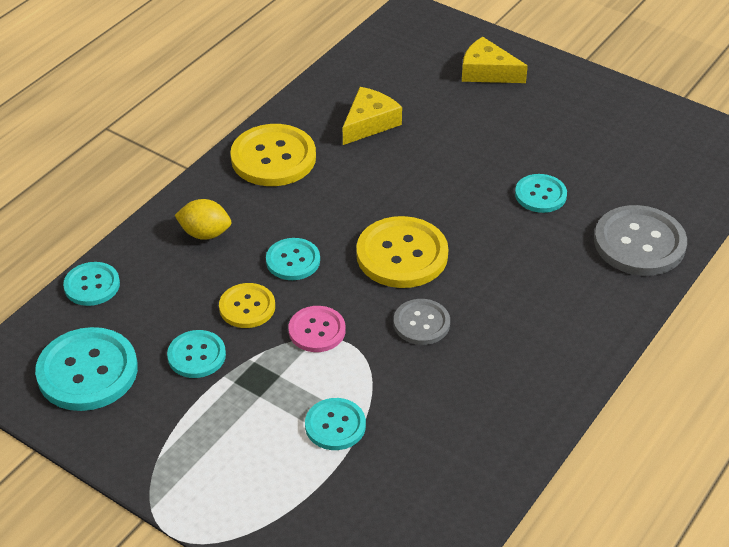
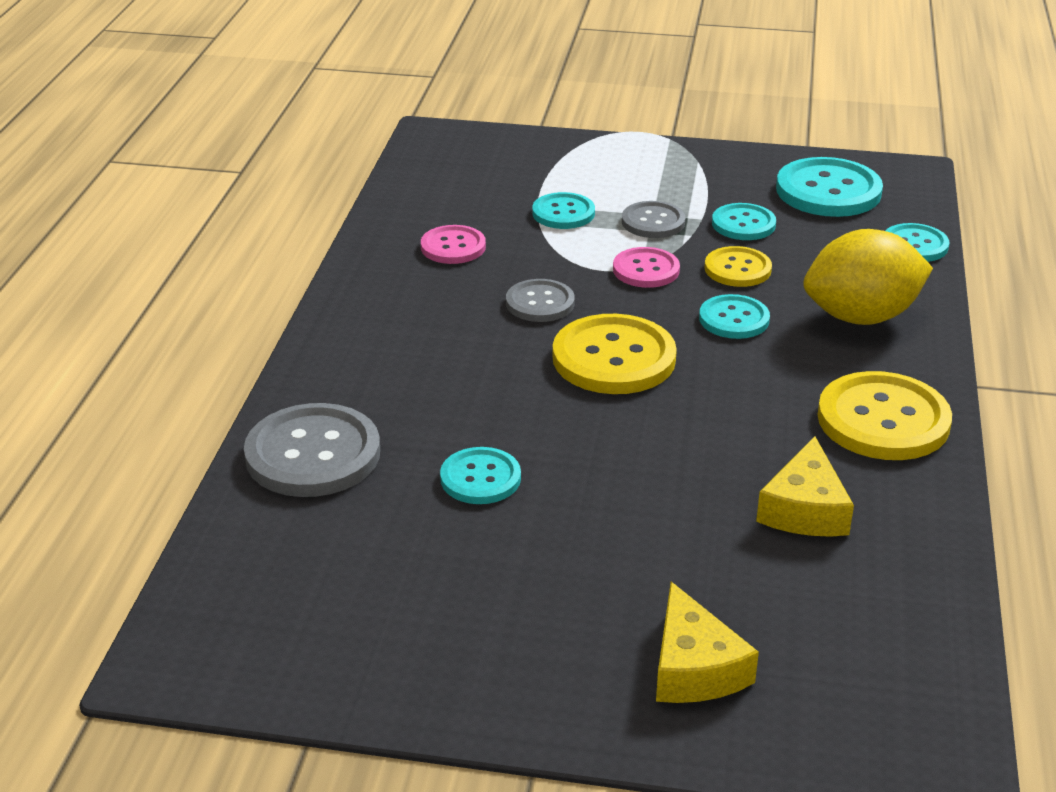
camera: 155 degrees right, 10 degrees down
yellow lemon [175,199,231,240] -> yellow lemon [803,229,933,325], size x1.77
yellow cheese [462,37,528,83] -> yellow cheese turned 75 degrees clockwise [656,582,759,703]
none -> pink button [421,225,486,264]
none -> grey button [622,201,685,238]

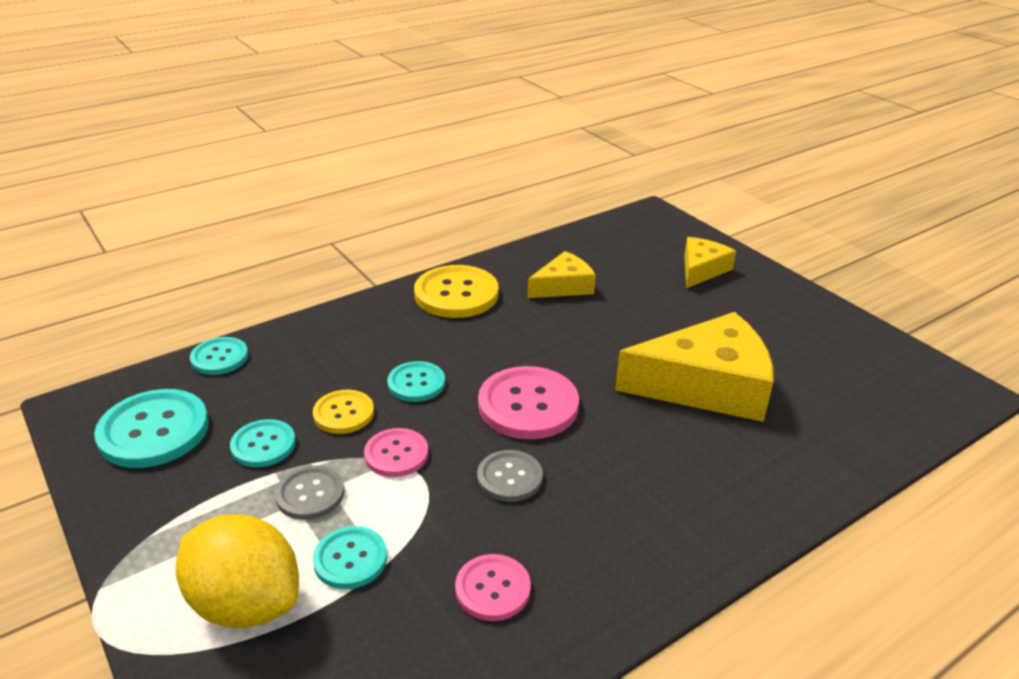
camera: 135 degrees left, 0 degrees up
grey button [244,403,380,497] -> none
turquoise button [440,447,521,504] -> yellow cheese [615,312,774,422]
yellow button [553,314,677,394] -> pink button [478,366,579,440]
yellow lemon [803,229,933,325] -> yellow lemon moved to [176,514,299,628]

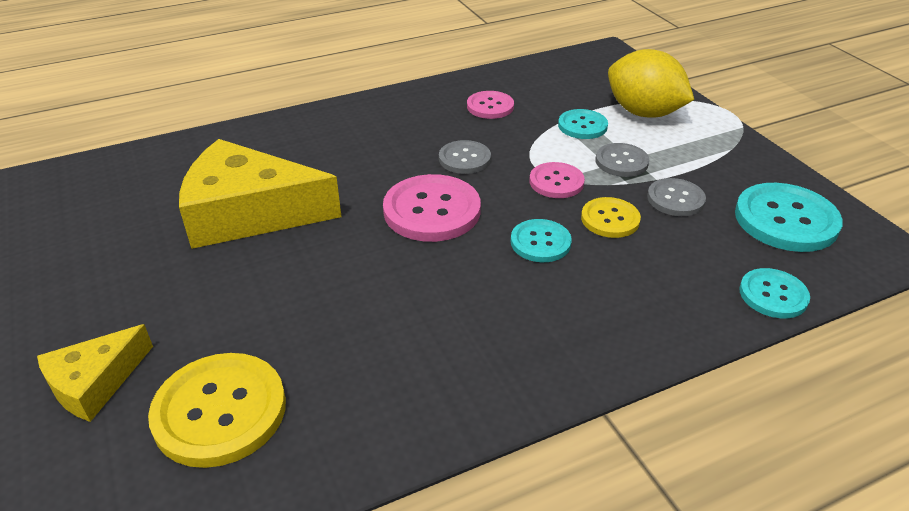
camera: 170 degrees left, 5 degrees up
turquoise button [230,419,296,467] -> grey button [647,178,706,216]
yellow button [414,265,499,318] -> yellow button moved to [148,353,286,468]
yellow cheese [528,251,596,298] -> none

